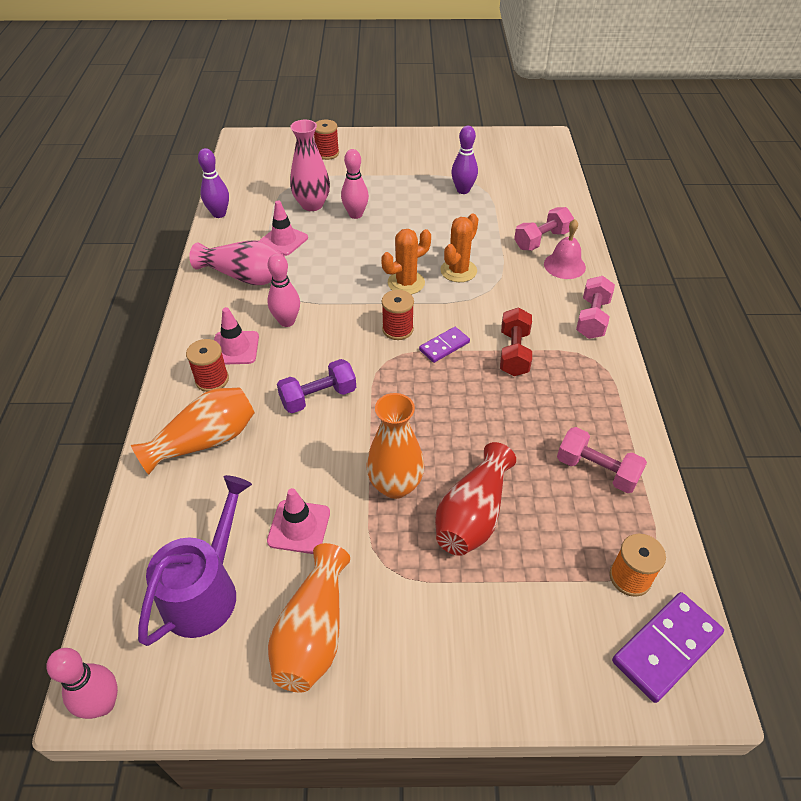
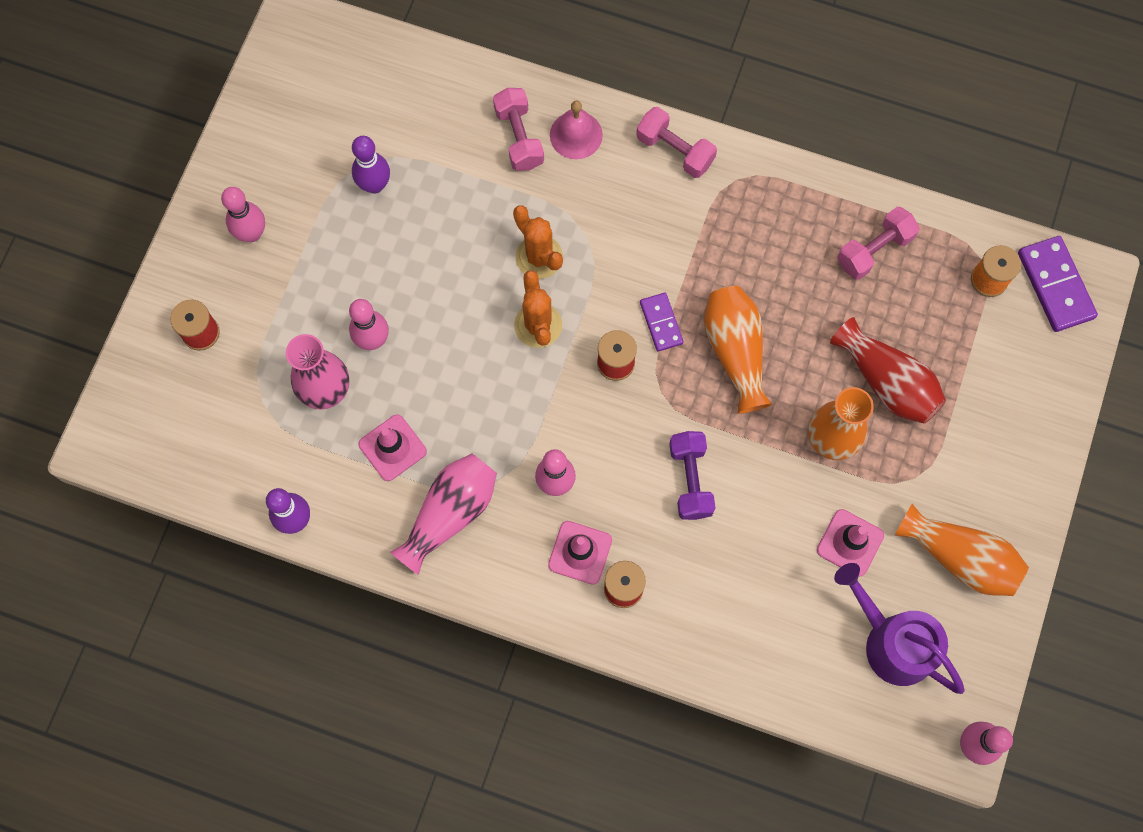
camera: 70 degrees left, 25 degrees up
orange vase [131,387,255,475] -> orange vase moved to [704,286,772,414]
red dumbbell [500,307,532,376] -> none
none -> pink bowling pin [221,187,265,242]

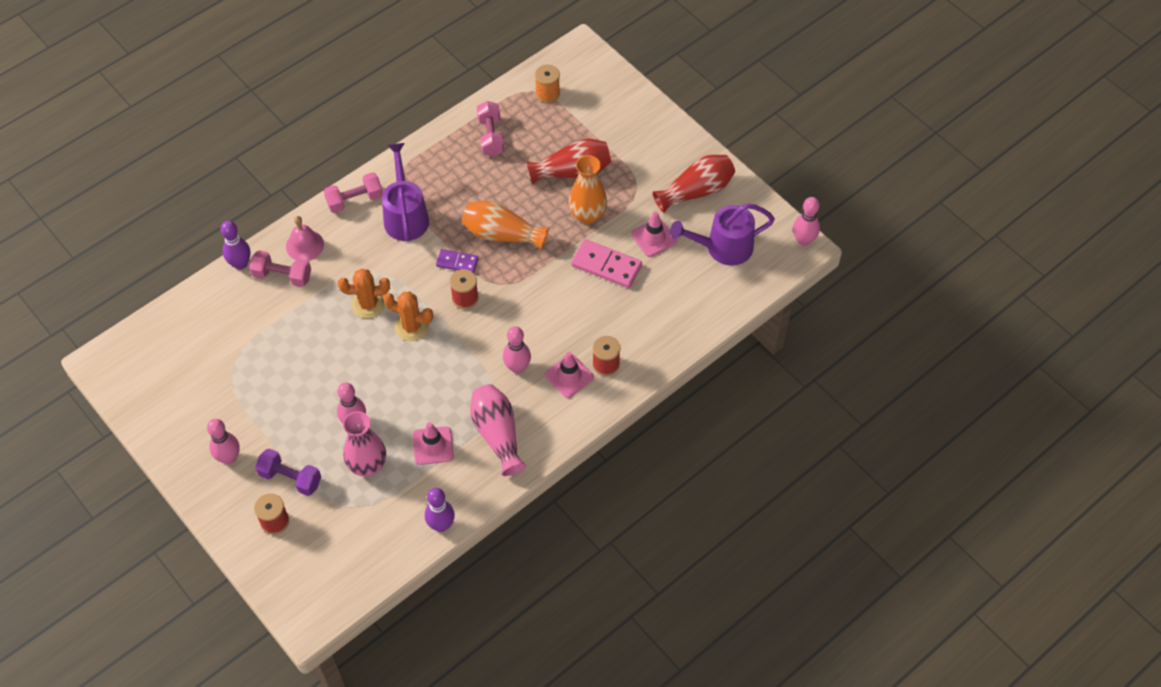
camera: 60 degrees left, 15 degrees down
purple bowling pin [352,136,390,193] -> purple bowling pin moved to [221,221,250,270]
purple dumbbell [669,431,716,520] -> purple dumbbell moved to [255,449,321,496]
orange vase [895,504,1029,596] -> red vase [653,155,735,213]
purple domino [1018,236,1098,332] -> none
none -> purple watering can [382,143,429,242]
none -> pink domino [571,239,642,288]

